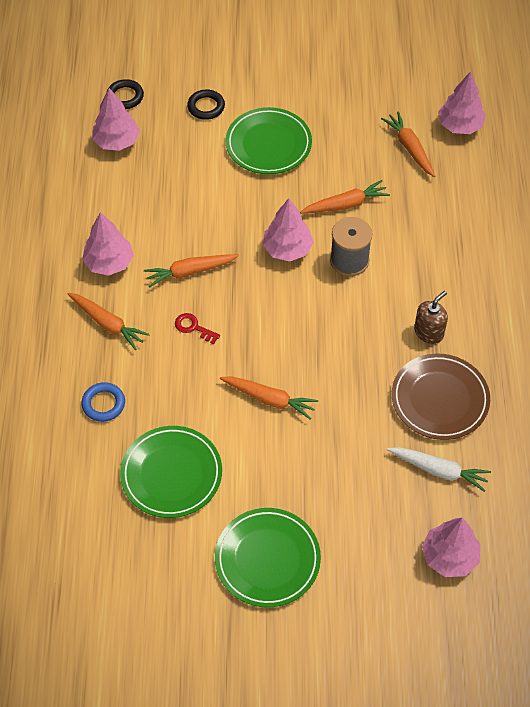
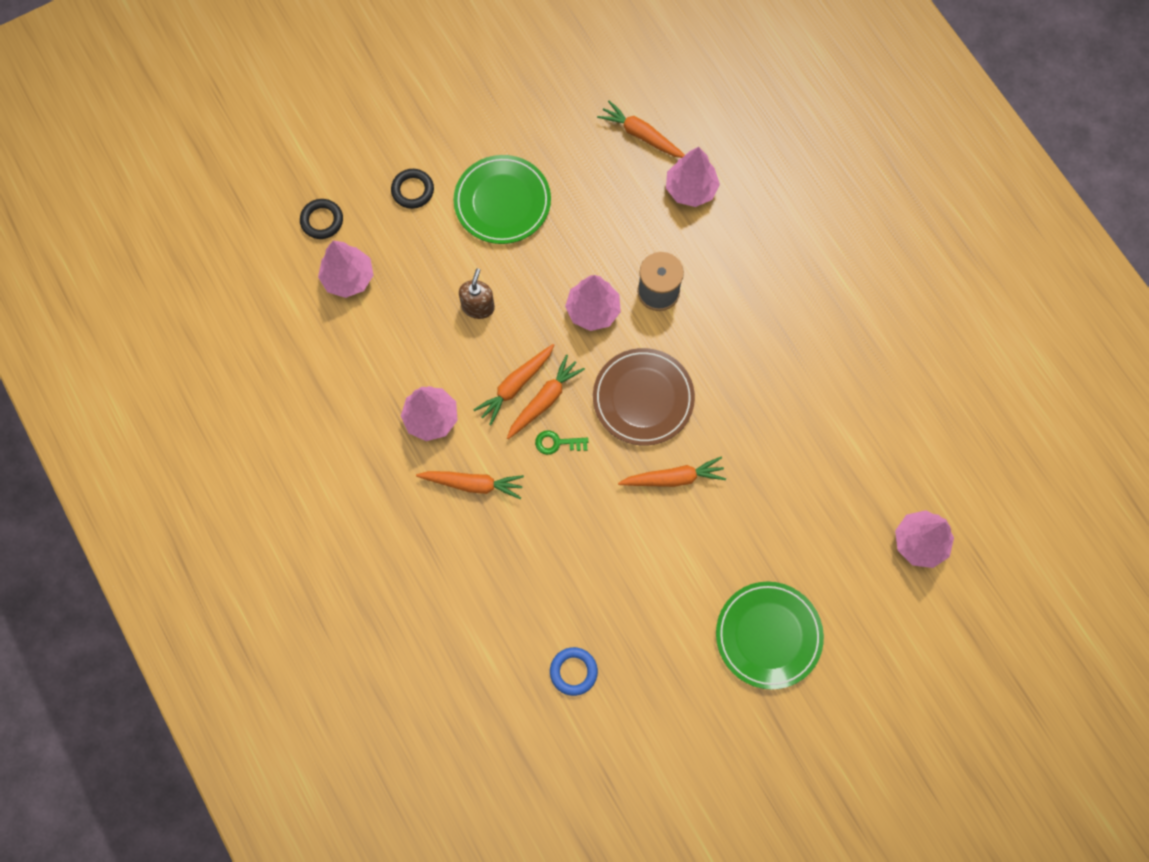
camera: 30 degrees left, 15 degrees up
blue ring [81,382,125,422] -> blue ring moved to [550,647,598,696]
green plate [120,426,222,518] -> none
red key [175,313,220,344] -> green key [535,430,588,455]
orange carrot [300,180,390,214] -> orange carrot moved to [507,355,585,439]
white carrot [387,447,491,492] -> none
brown plate [392,354,490,440] -> brown plate moved to [593,348,695,446]
brown soap dispenser [414,291,448,344] -> brown soap dispenser moved to [459,268,495,319]
pink tree [438,71,486,134] -> pink tree moved to [666,147,720,207]

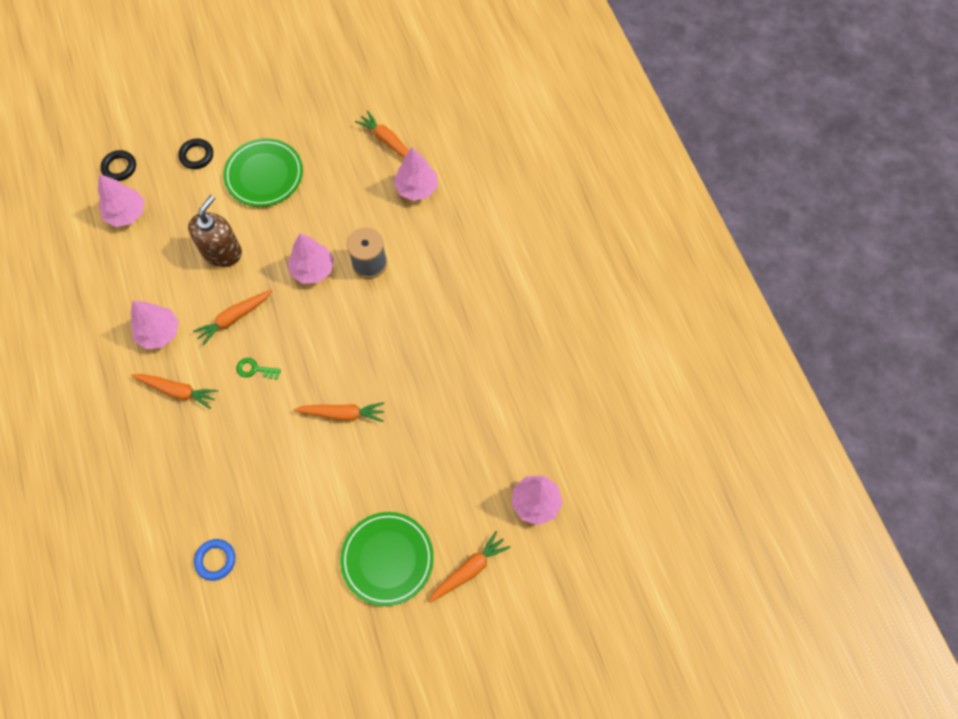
camera: 10 degrees right, 5 degrees down
brown soap dispenser [459,268,495,319] -> brown soap dispenser [188,195,242,267], size x1.56
orange carrot [507,355,585,439] -> orange carrot moved to [428,531,510,603]
brown plate [593,348,695,446] -> none

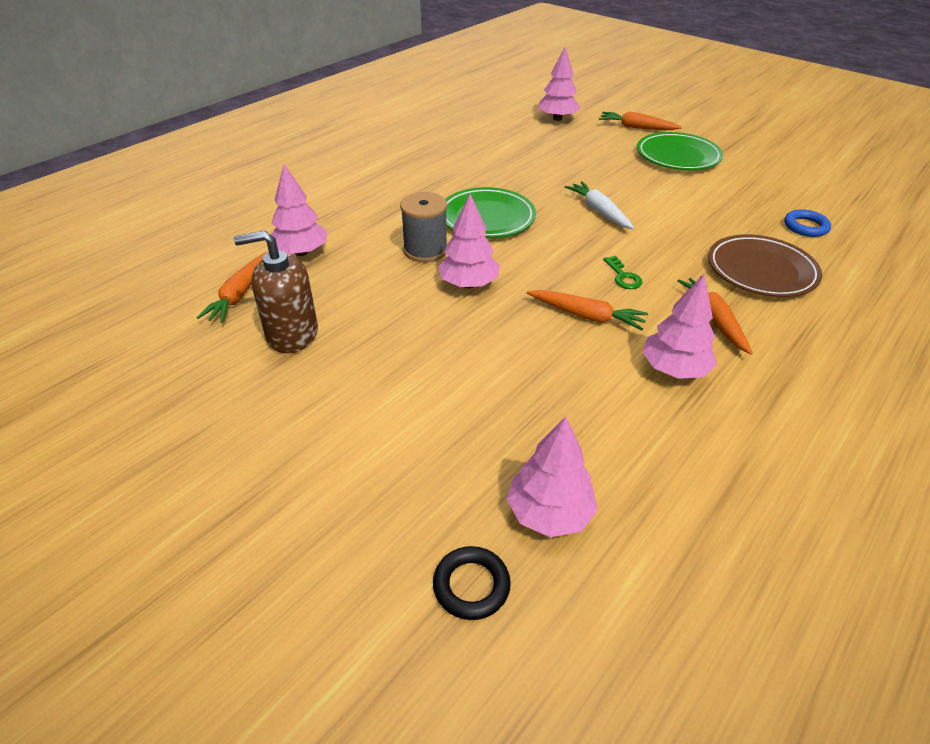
camera: 120 degrees left, 25 degrees down
black ring [178,139,213,169] -> none
brown soap dispenser [188,195,242,267] -> brown soap dispenser moved to [234,230,318,353]
green plate [223,138,303,207] -> green plate moved to [446,187,536,238]
orange carrot [293,402,385,422] -> white carrot [565,181,634,229]
none -> brown plate [708,234,822,297]

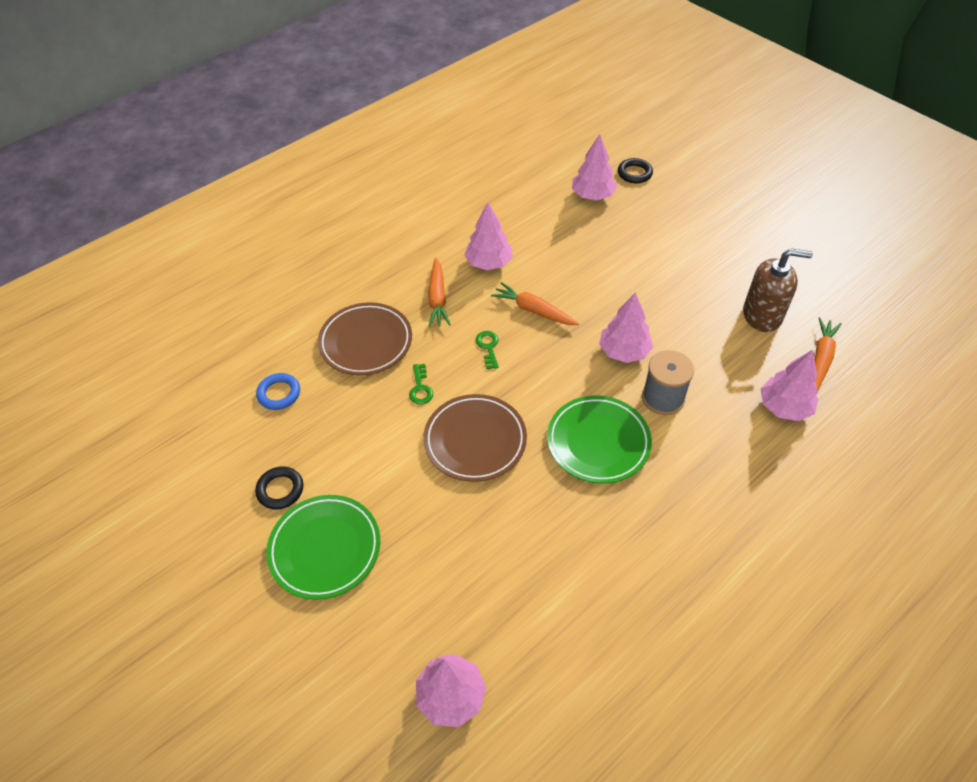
camera: 170 degrees left, 10 degrees up
white carrot [565,181,634,229] -> brown plate [423,394,527,482]
orange carrot [599,111,682,130] -> none
none -> black ring [255,466,303,509]
none -> green key [409,364,433,405]

